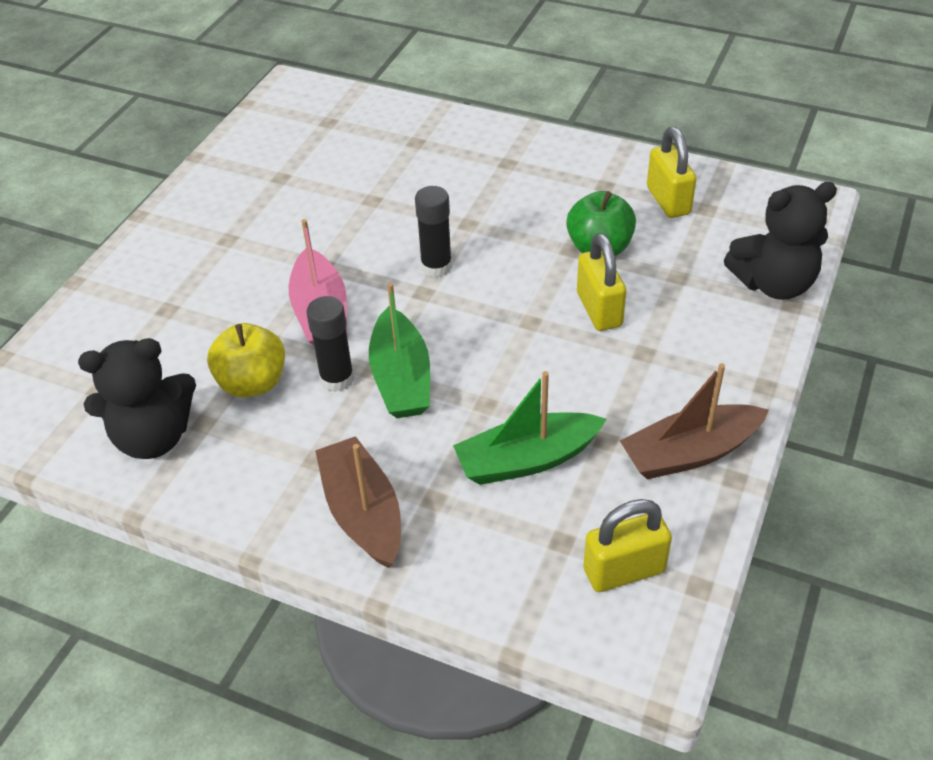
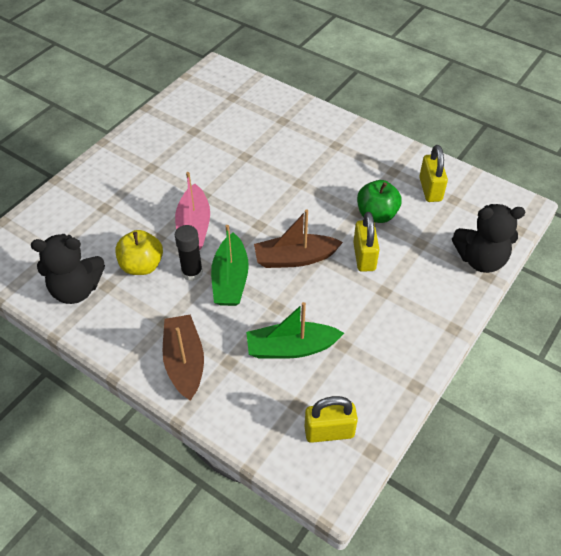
camera: 10 degrees right, 5 degrees up
black glue stick [415,186,452,278] -> none
brown boat [620,363,769,479] -> brown boat moved to [254,210,343,268]

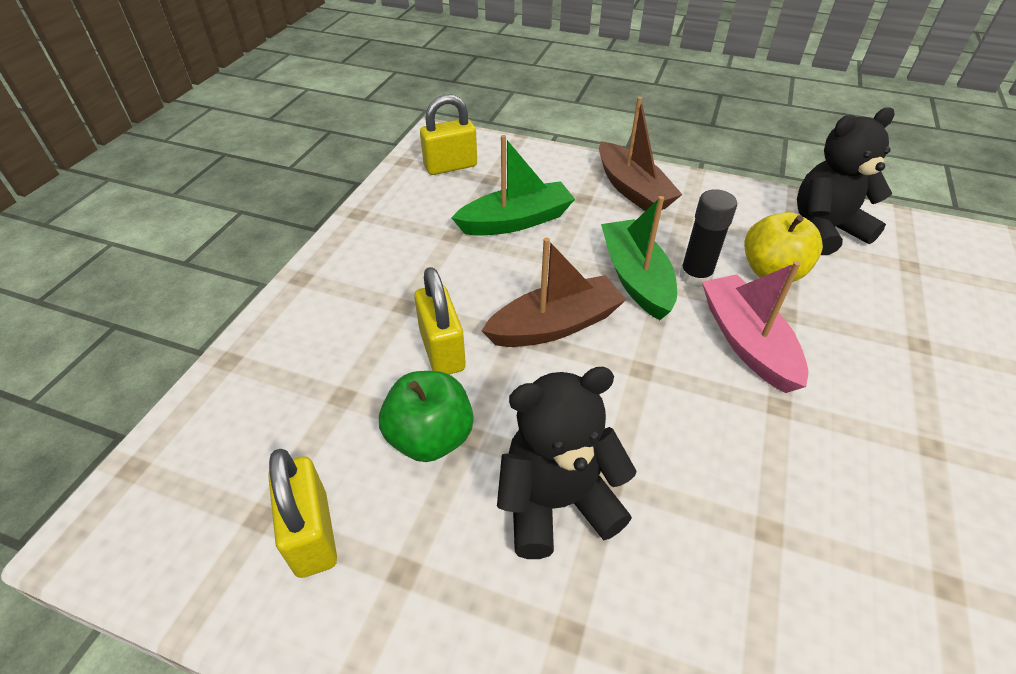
camera: 165 degrees right, 5 degrees down
black teddy bear [452,204,525,273] -> black teddy bear moved to [497,367,637,559]

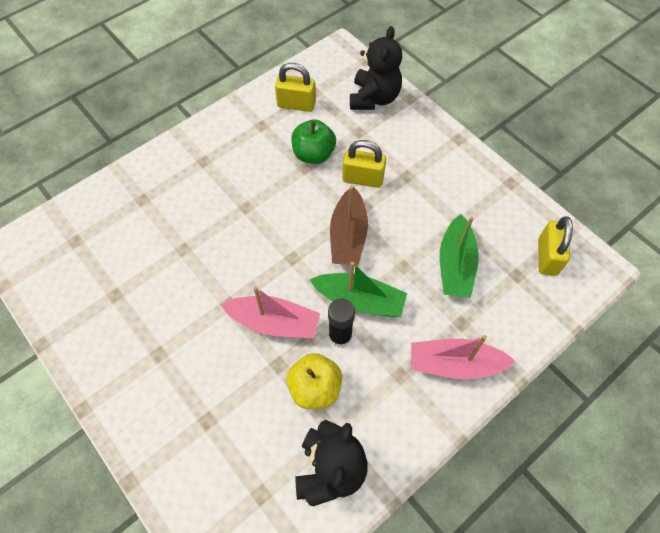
camera: 120 degrees right, 15 degrees up
black teddy bear [497,367,637,559] -> black teddy bear moved to [350,26,402,110]
brown boat [599,97,683,211] -> pink boat [411,335,516,380]

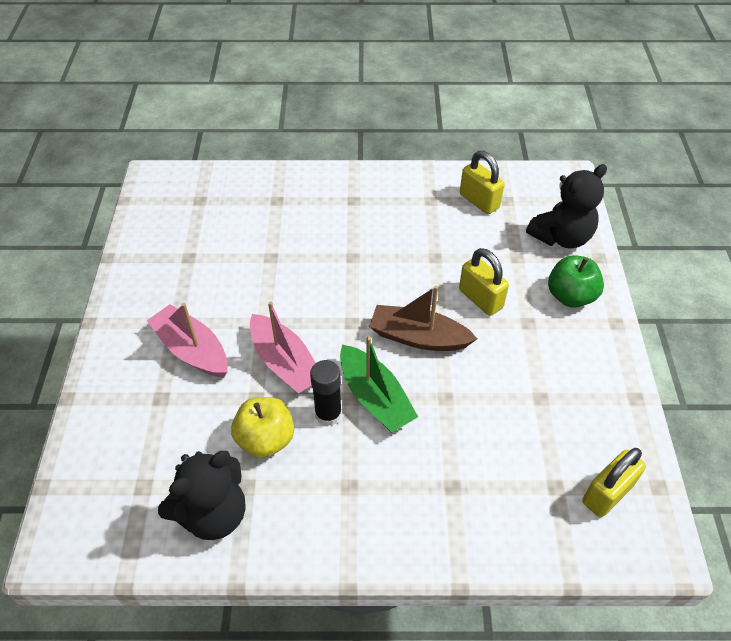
camera: 40 degrees right, 10 degrees down
green apple [291,119,336,164] -> green apple moved to [548,255,604,308]
brown boat [330,185,368,266] -> brown boat turned 60 degrees clockwise [369,286,477,351]
pink boat [411,335,516,380] -> pink boat moved to [147,303,228,377]
green boat [440,214,479,298] -> none

